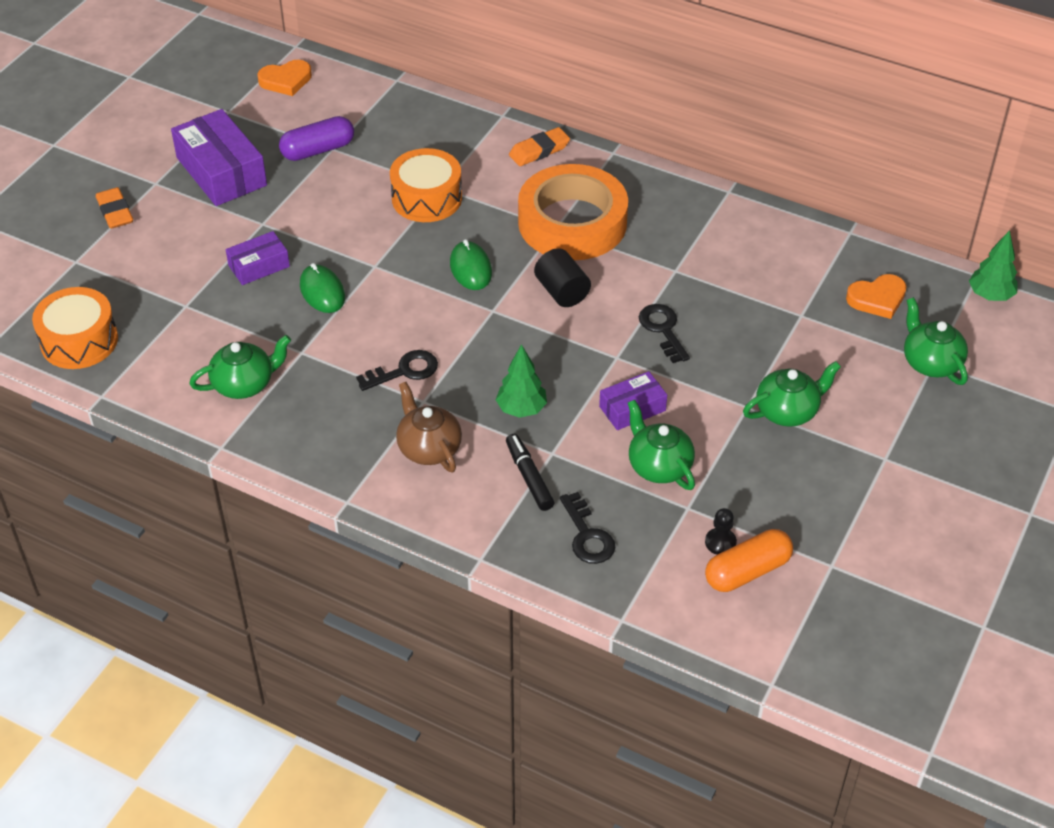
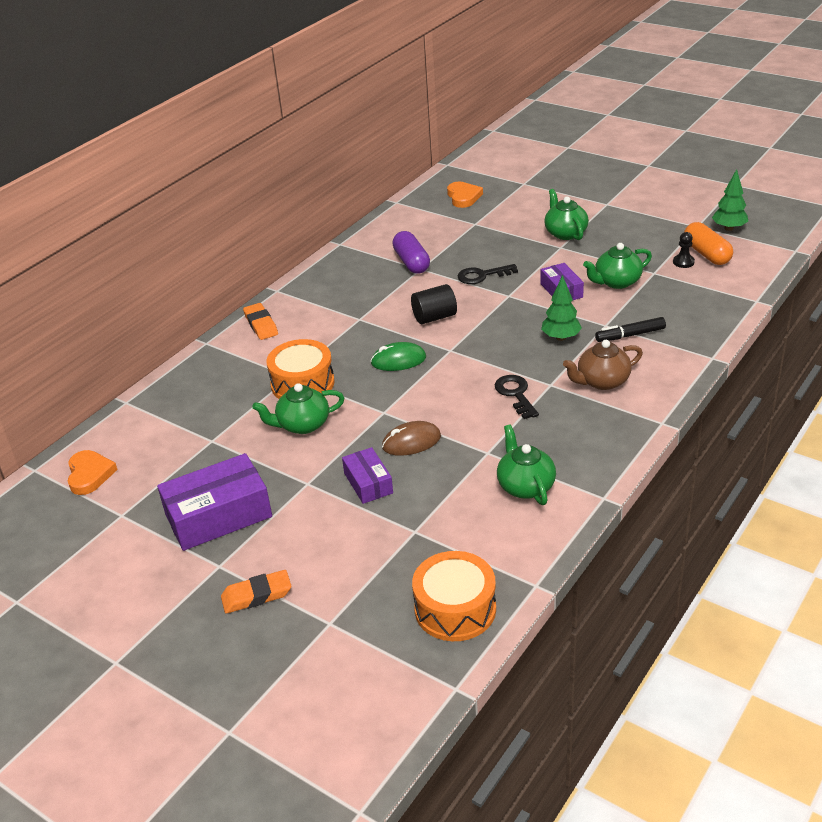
camera: 80 degrees left, 10 degrees down
purple capsule [279,116,354,161] -> purple capsule moved to [392,231,430,274]
green mouse [300,263,345,313] -> brown mouse [382,421,441,456]
orange tape [518,164,628,260] -> none
black key [560,492,616,564] -> none
green teapot [904,297,968,385] -> green teapot moved to [252,383,344,434]
green tree [969,230,1017,301] -> green tree moved to [712,169,748,231]

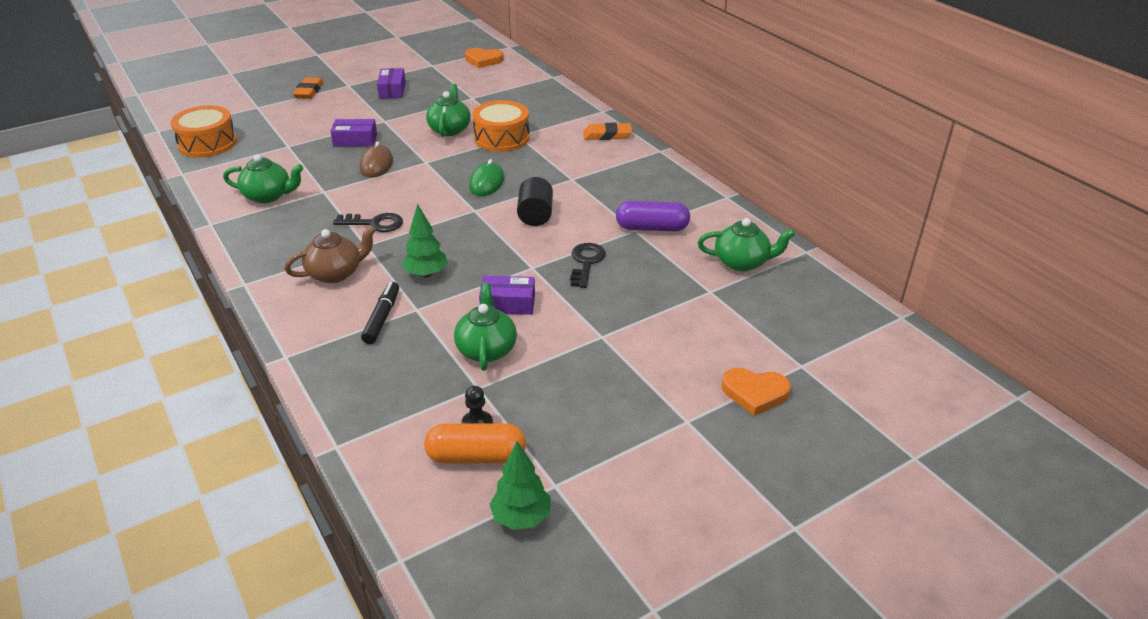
camera: 110 degrees right, 0 degrees up
purple box [157,453,272,551] -> purple box [377,68,406,99], size x0.56
orange heart [447,181,483,208] -> orange heart moved to [722,368,791,416]
green teapot [544,189,589,240] -> green teapot moved to [698,218,795,271]
brown teapot [563,340,643,390] -> brown teapot turned 60 degrees clockwise [284,225,376,283]

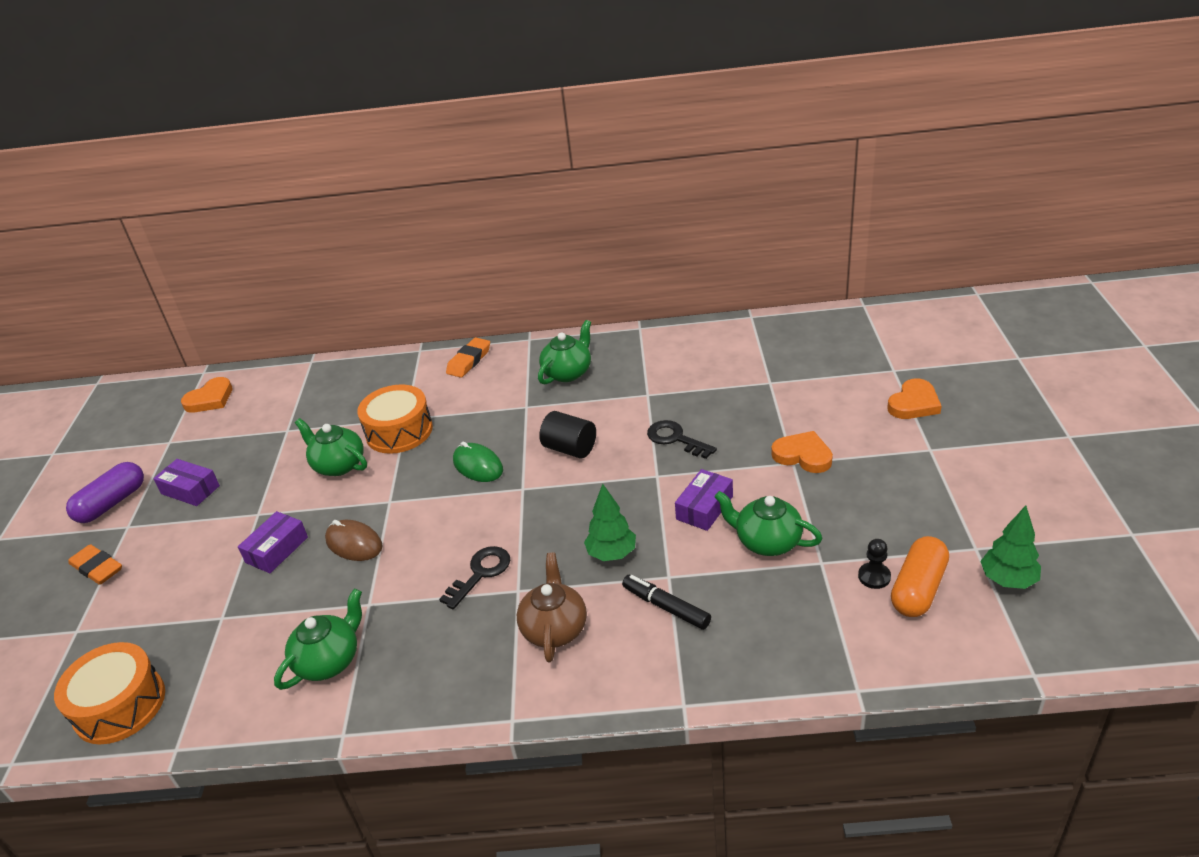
camera: 55 degrees left, 0 degrees up
purple capsule [616,201,690,231] -> purple capsule moved to [66,462,144,523]
green teapot [698,218,795,271] -> green teapot moved to [538,320,591,384]
none -> orange heart [772,431,833,473]

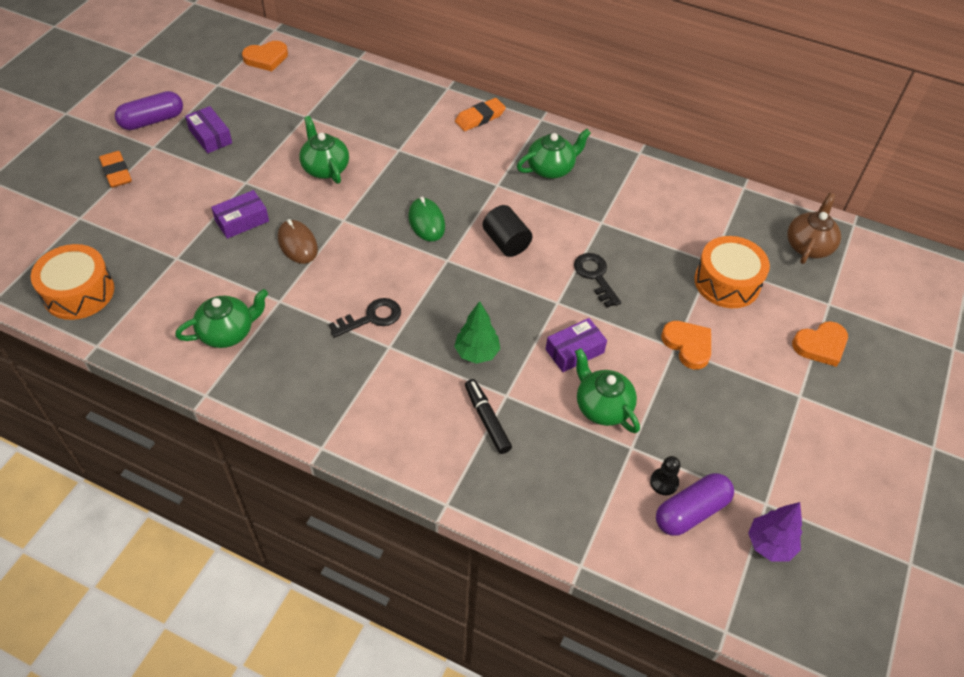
camera: 20 degrees right, 15 degrees up
orange drum [357,384,433,454] -> orange drum moved to [694,236,770,308]
brown teapot [517,553,587,663] -> brown teapot moved to [787,193,841,264]
orange capsule [891,536,949,617] -> purple capsule [656,473,734,536]
green tree [980,506,1041,589] -> purple tree [748,502,802,562]

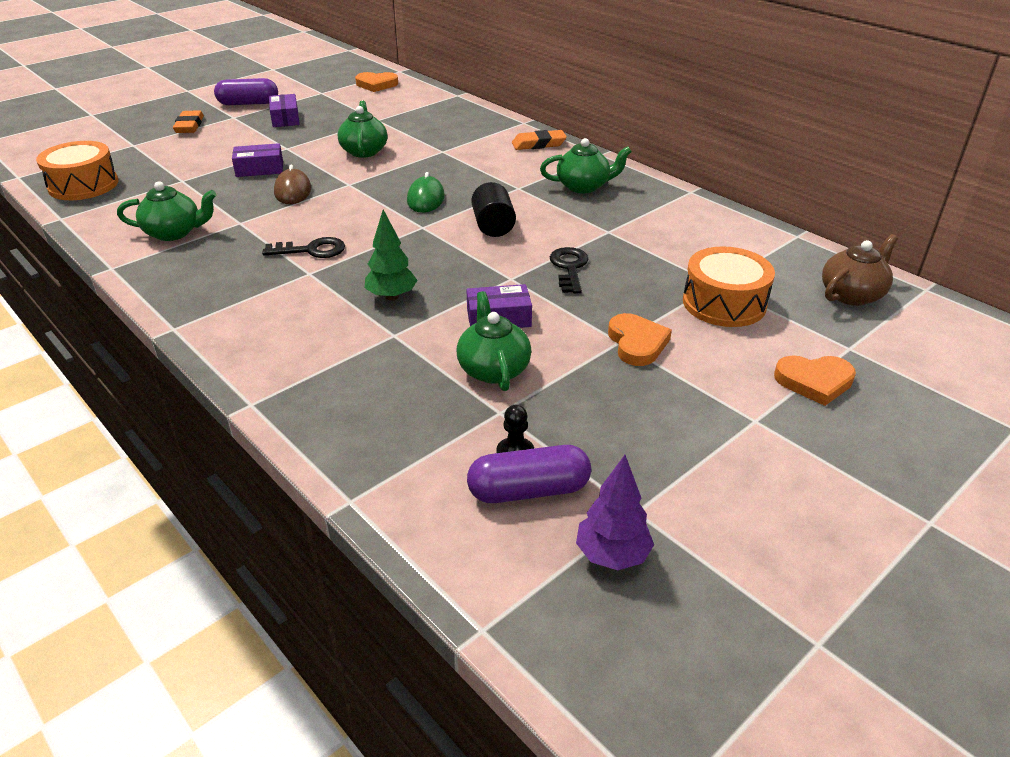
camera: 25 degrees right, 15 degrees down
black marker [465,379,512,454] -> none

